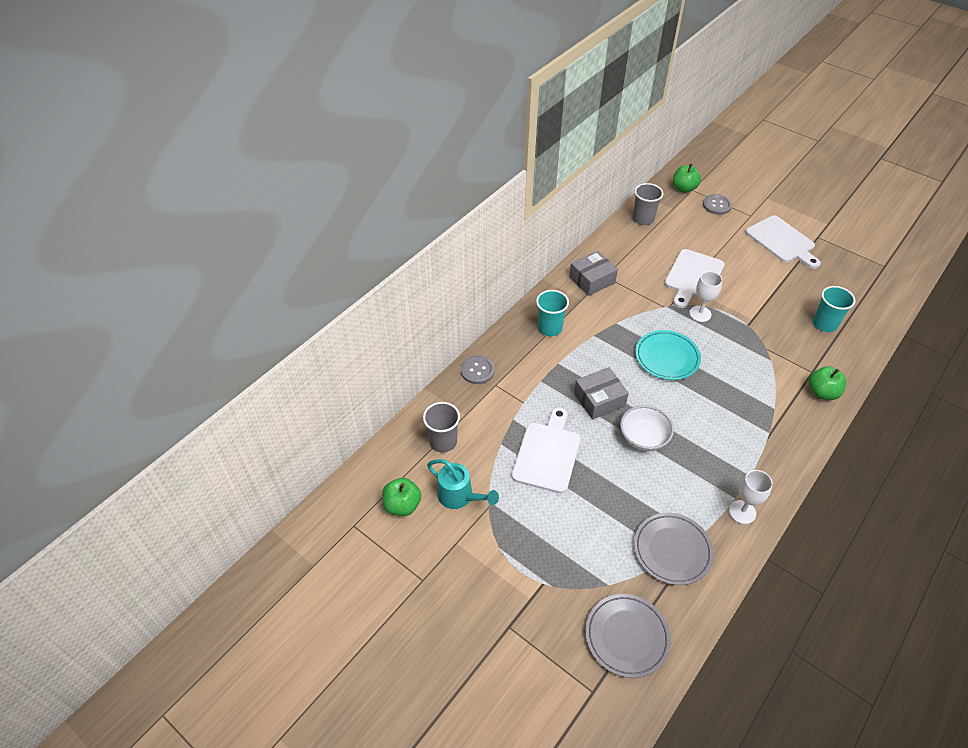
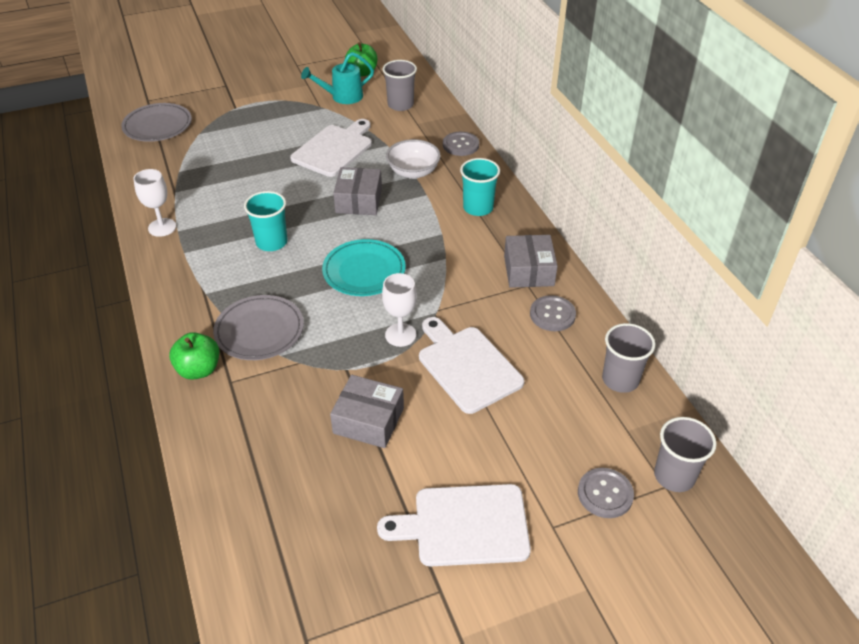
camera: 120 degrees right, 5 degrees down
white cutting board [512,407,581,493] -> white cutting board turned 105 degrees counterclockwise [290,119,372,177]
white bowl [620,405,674,451] -> white bowl moved to [386,139,441,179]
grey plate [634,513,714,585] -> grey plate moved to [213,295,304,360]
green apple [673,164,701,193] -> grey cup [654,417,717,492]
turquoise cup [813,286,855,332] -> turquoise cup moved to [244,191,287,251]
none -> grey box [330,375,404,448]
none -> grey button [530,295,576,331]

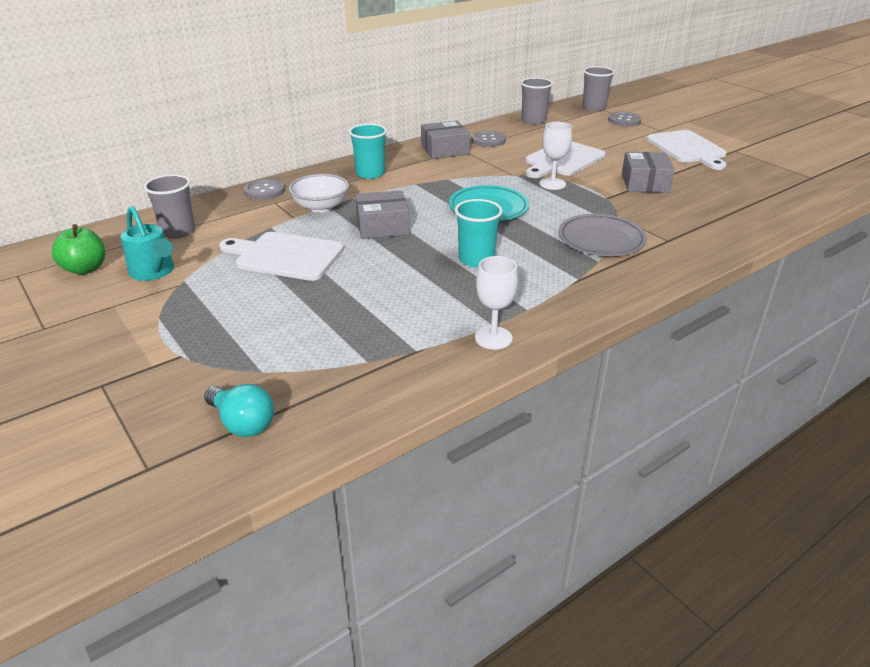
camera: 105 degrees left, 10 degrees down
grey plate [121,103,192,142] -> turquoise light bulb [204,384,274,437]
green apple [169,332,219,380] -> none

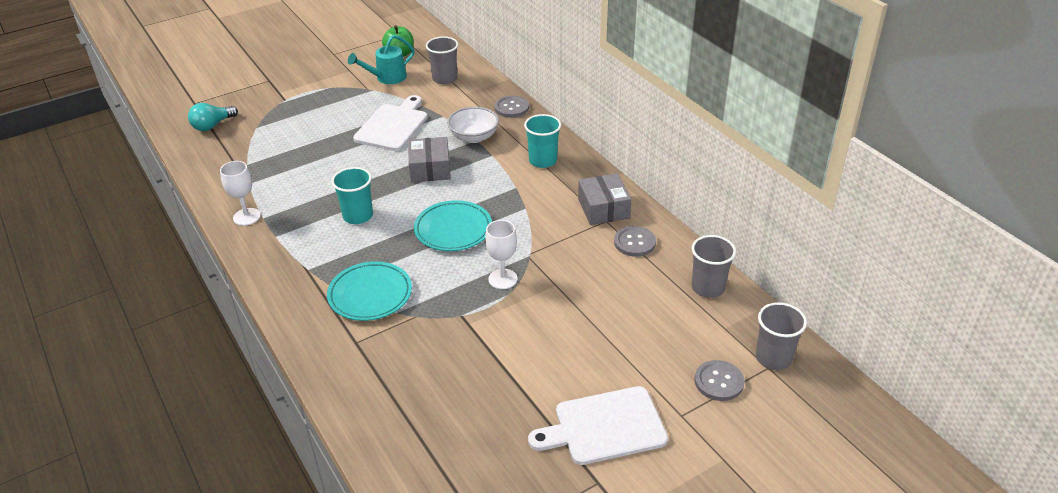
camera: 95 degrees right, 5 degrees up
white cutting board [526,142,606,178] -> none
grey plate [558,214,647,256] -> turquoise plate [327,261,412,321]
grey box [622,152,675,193] -> none

